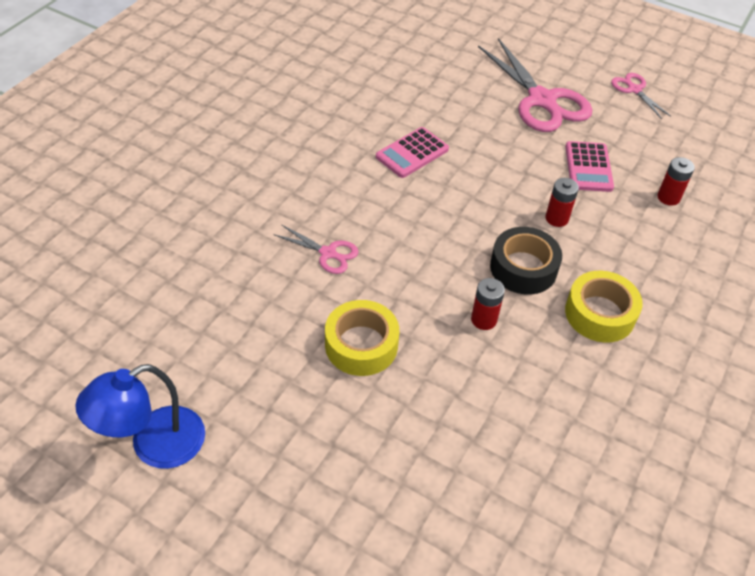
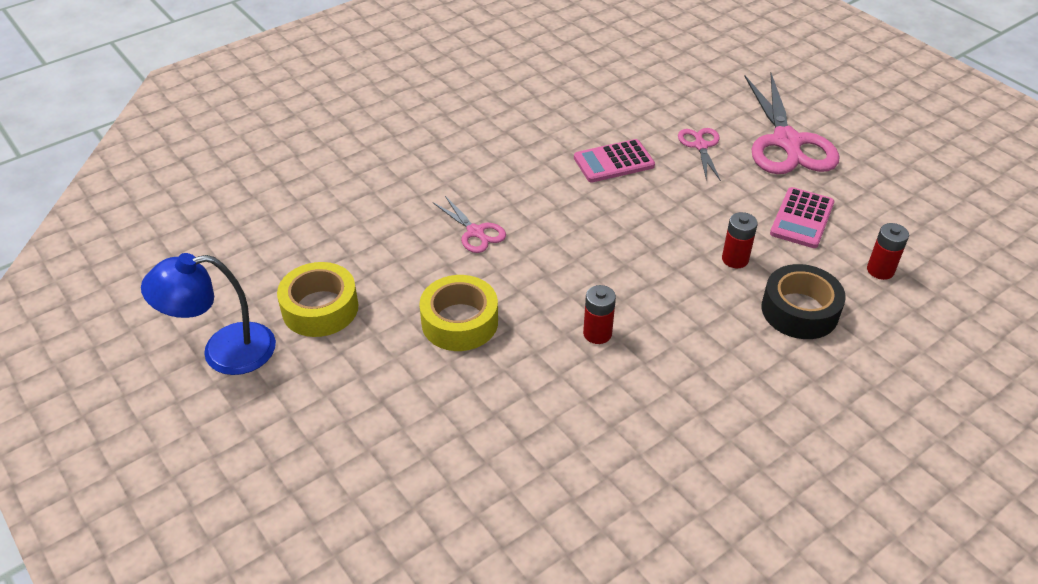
camera: 25 degrees right, 5 degrees down
black tape [490,227,562,295] -> black tape moved to [762,264,846,339]
yellow tape [565,271,643,342] -> yellow tape moved to [277,262,358,337]
pink scissors [611,73,671,119] -> pink scissors moved to [678,128,721,181]

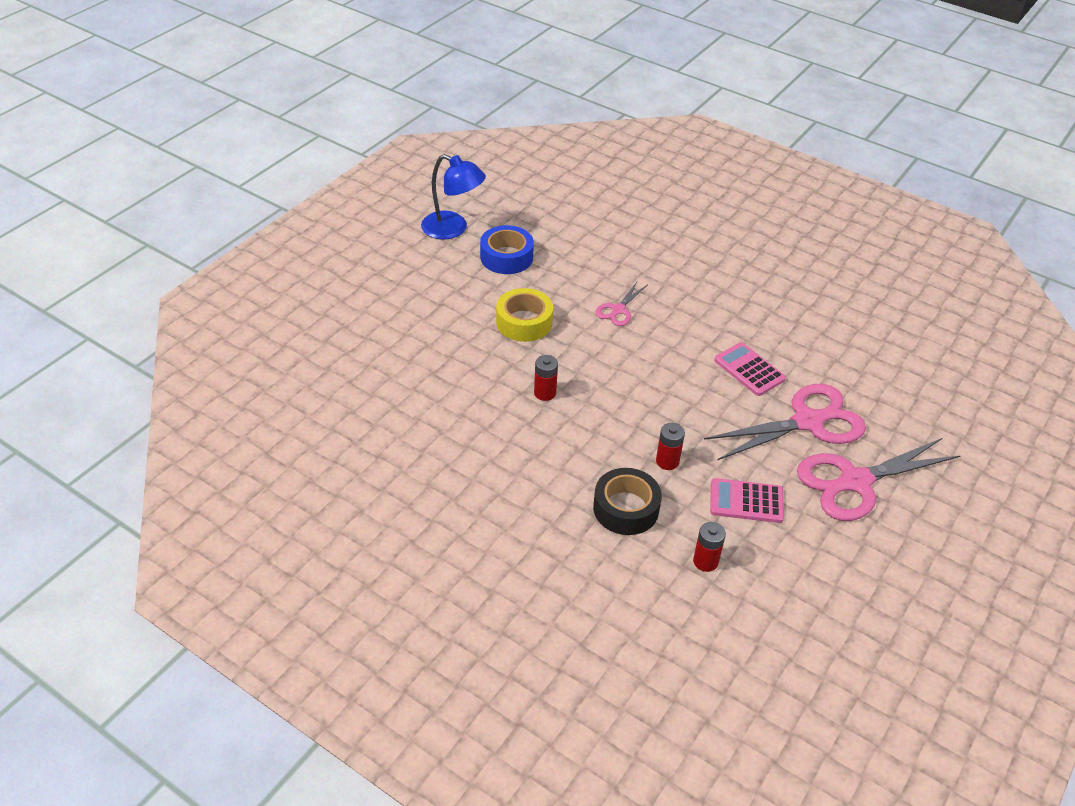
camera: 70 degrees right, 0 degrees up
blue lamp [141,253,276,375] -> blue lamp turned 150 degrees clockwise [421,154,486,240]
yellow tape [277,262,358,337] -> blue tape [480,225,534,274]
pink scissors [678,128,721,181] -> pink scissors [704,384,866,460], size x2.04

